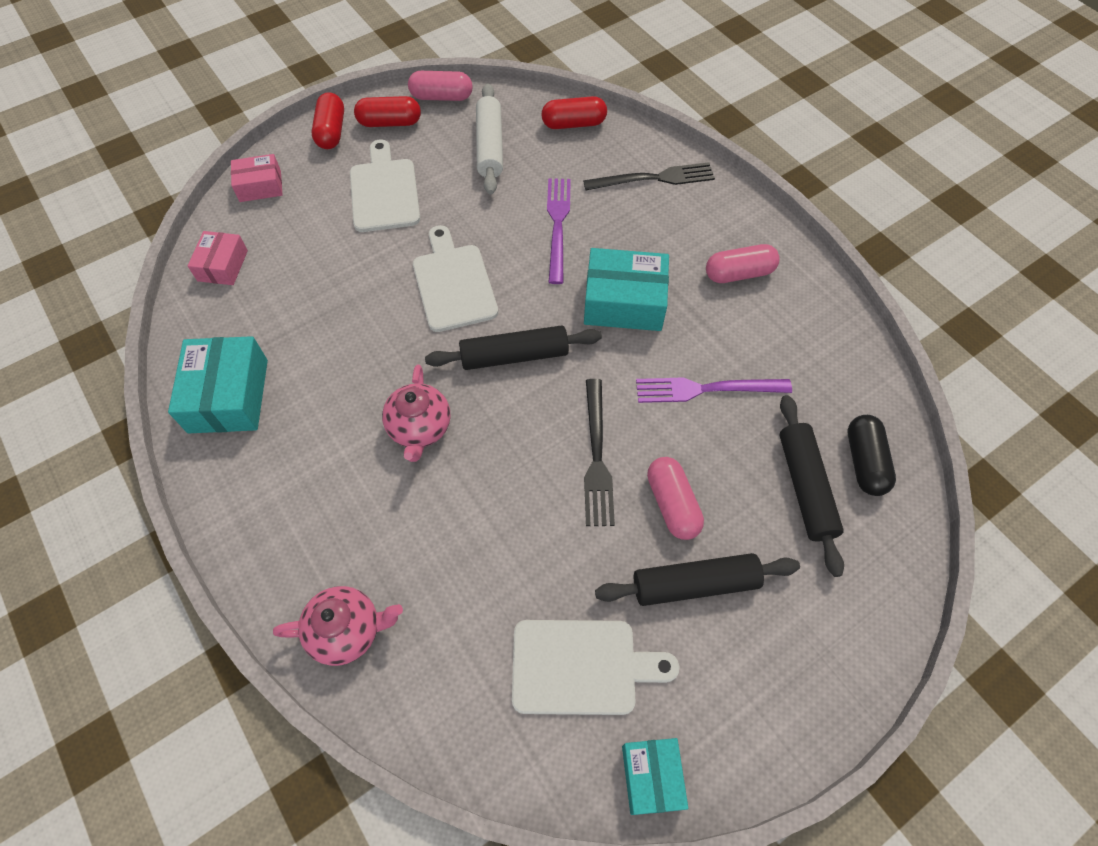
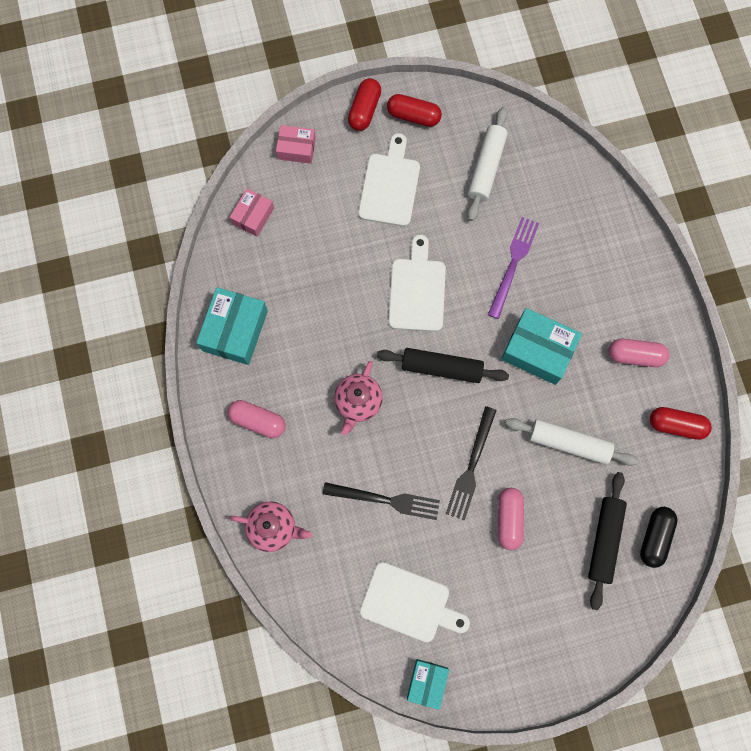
camera: 20 degrees right, 15 degrees up
pink capsule [408,71,473,101] -> pink capsule moved to [228,400,286,438]
red capsule [542,96,607,129] -> red capsule moved to [650,407,712,440]
black fork [583,162,715,190] -> black fork moved to [323,482,440,520]
black rolling pin [595,553,800,606] -> none
purple fork [636,377,792,403] -> white rolling pin [505,418,638,466]

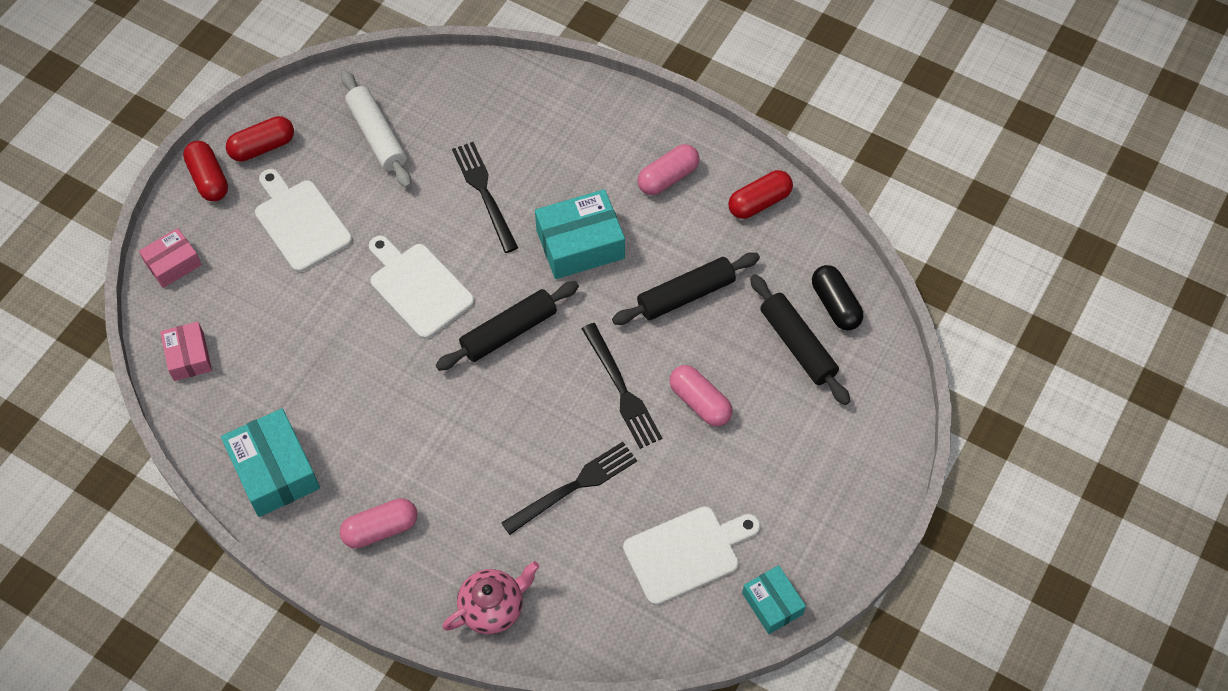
camera: 45 degrees left, 15 degrees down
pink teapot [334,361,383,436] -> none
purple fork [488,217,539,319] -> black fork [452,142,518,253]
white rolling pin [505,418,638,466] -> black rolling pin [612,252,760,325]

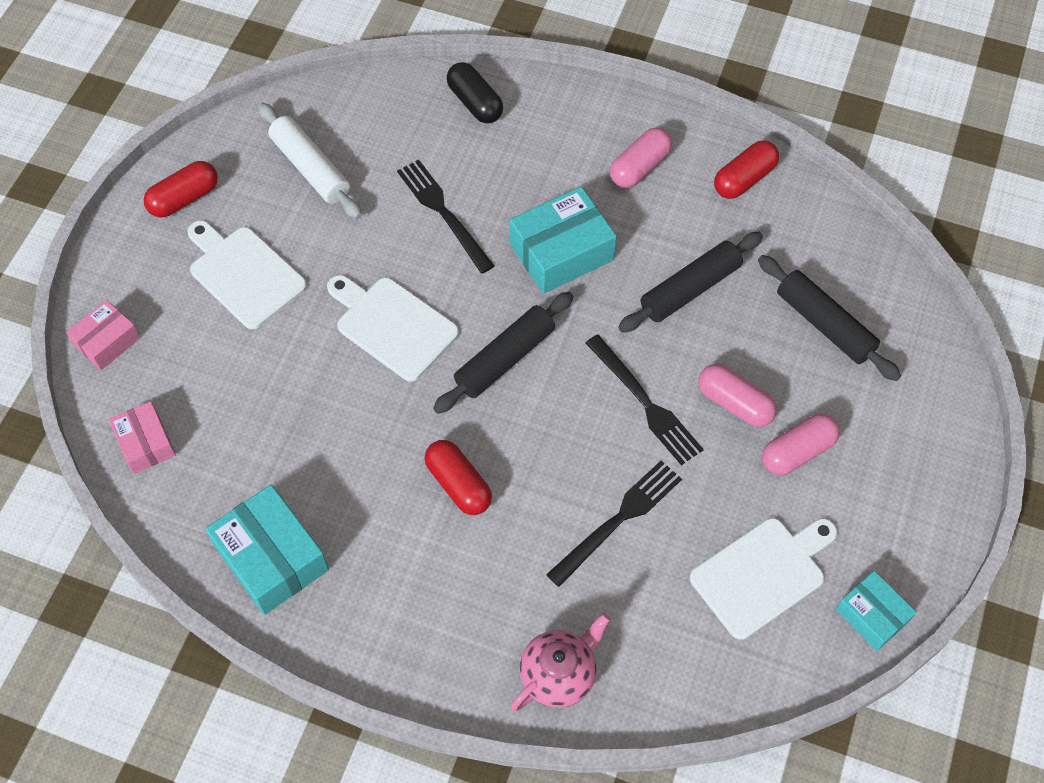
camera: 10 degrees left, 0 degrees up
red capsule [183,141,228,201] -> red capsule moved to [425,440,492,515]
pink capsule [340,498,417,548] -> pink capsule moved to [762,414,840,475]
black capsule [812,265,863,331] -> black capsule moved to [447,62,503,123]

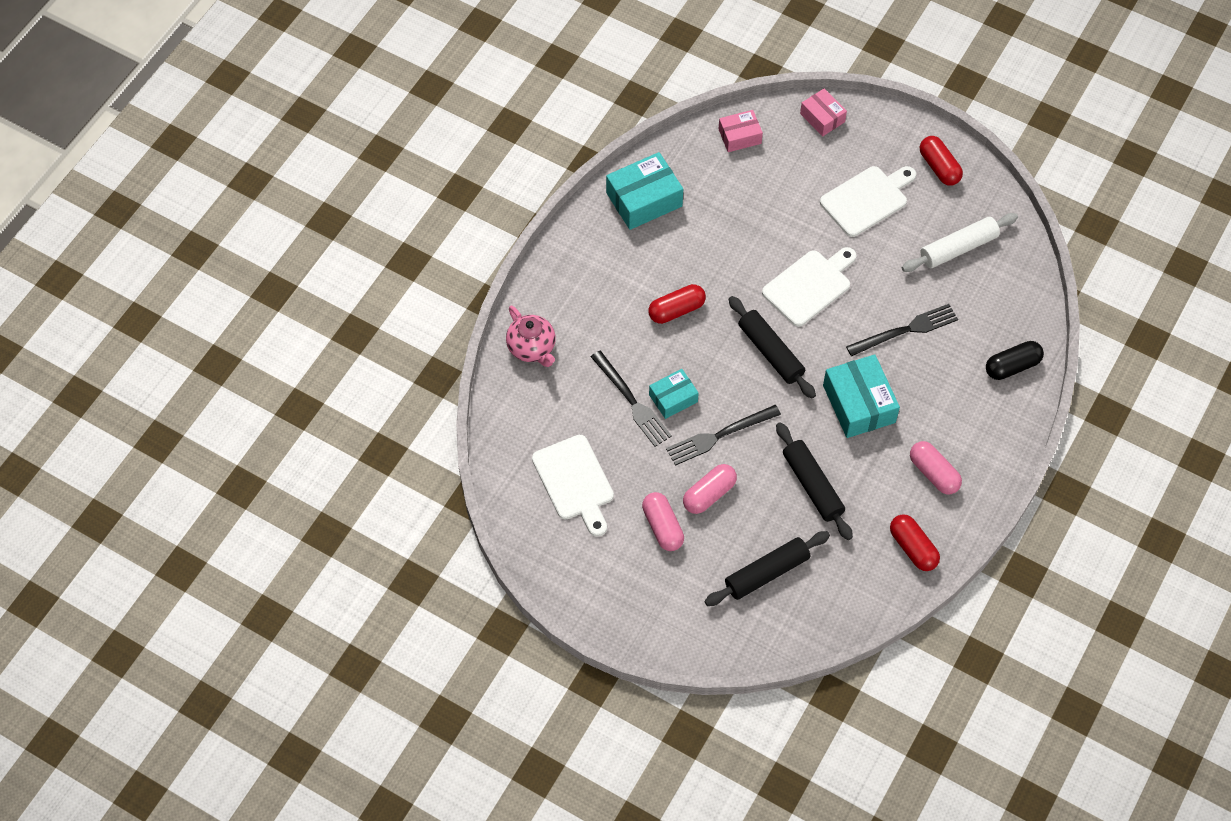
camera: 100 degrees right, 0 degrees up
turquoise box [836,571,916,651] -> turquoise box moved to [649,369,699,419]

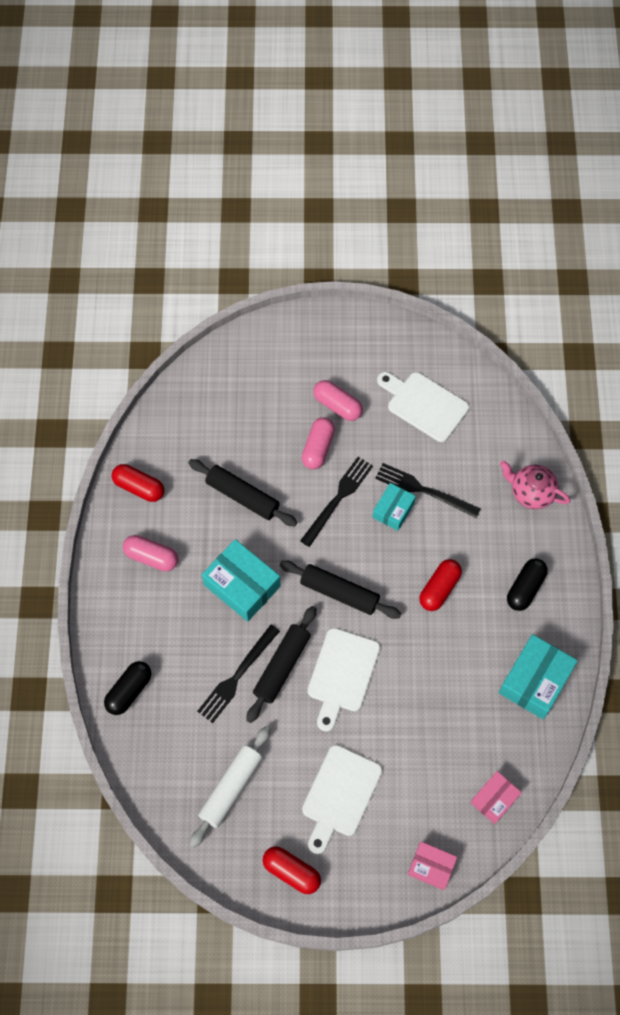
camera: 150 degrees right, 5 degrees up
black rolling pin [704,531,830,606] -> black rolling pin moved to [246,606,316,723]
none -> black capsule [507,558,548,611]

